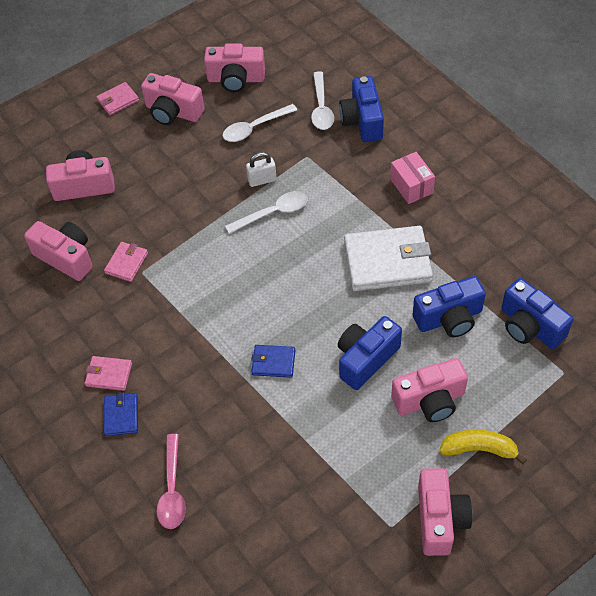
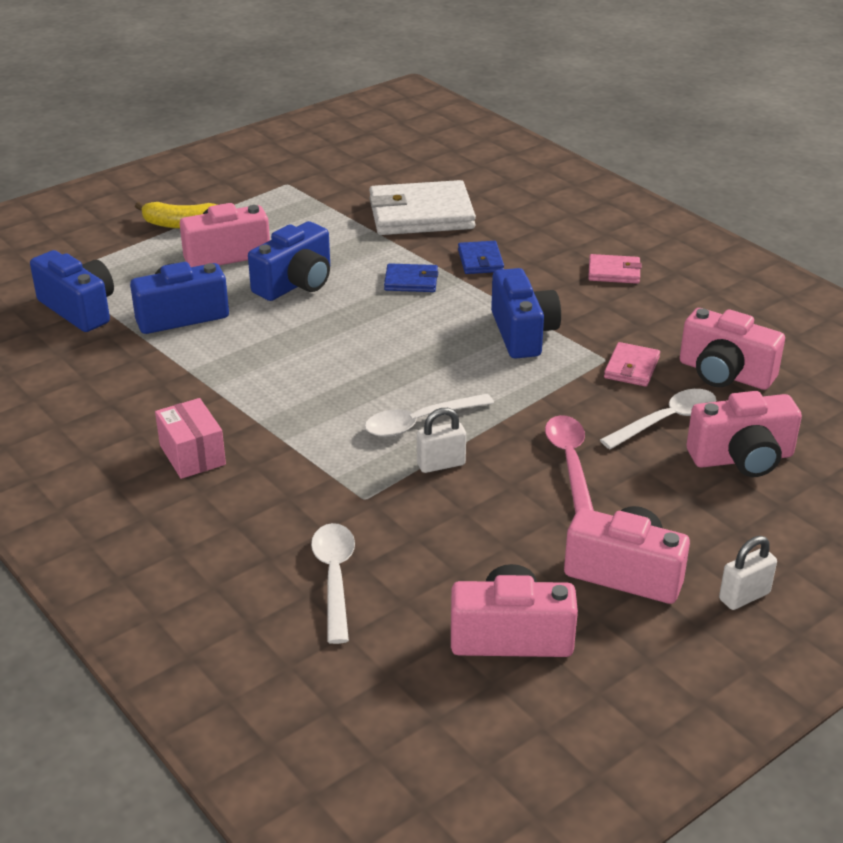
camera: 175 degrees right, 20 degrees down
pink wallet [96,82,139,115] -> white padlock [719,536,777,610]
blue wallet [104,392,138,436] -> blue wallet moved to [458,241,504,274]
pink spoon [157,434,186,529] -> pink spoon moved to [545,415,594,513]
white spoon [223,104,297,142] -> white spoon moved to [600,389,716,449]
blue camera [339,76,384,142] -> blue camera moved to [491,268,561,359]
white wallet [344,226,433,291] -> white wallet moved to [369,180,476,235]
pink camera [418,468,472,556] -> none

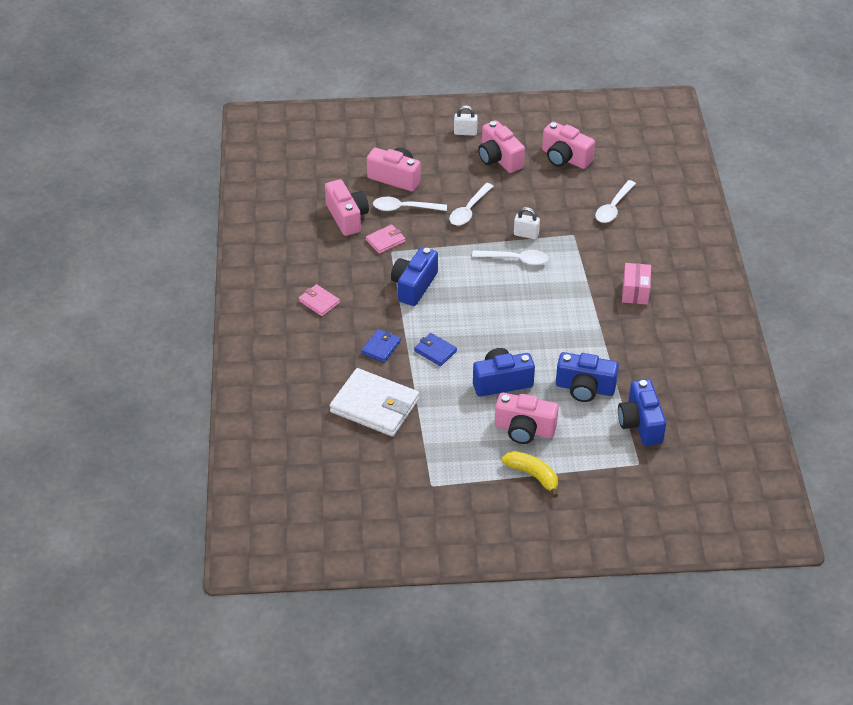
camera: 145 degrees left, 10 degrees up
pink spoon [545,415,594,513] -> white spoon [449,183,493,226]

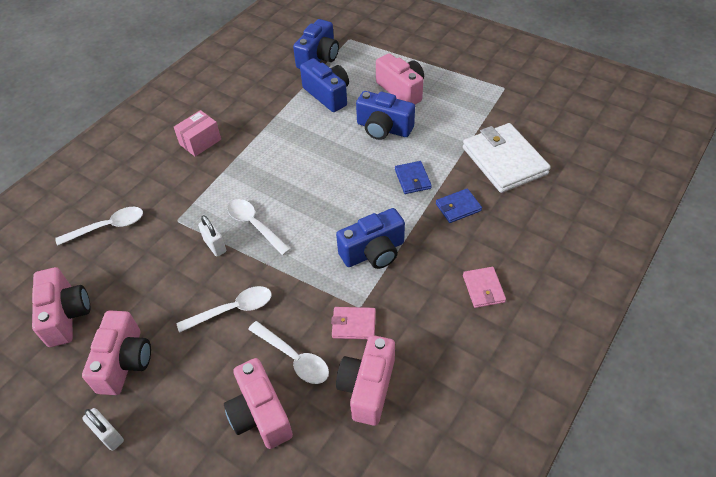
camera: 140 degrees left, 5 degrees up
yellow banana [502,451,558,498] -> none

